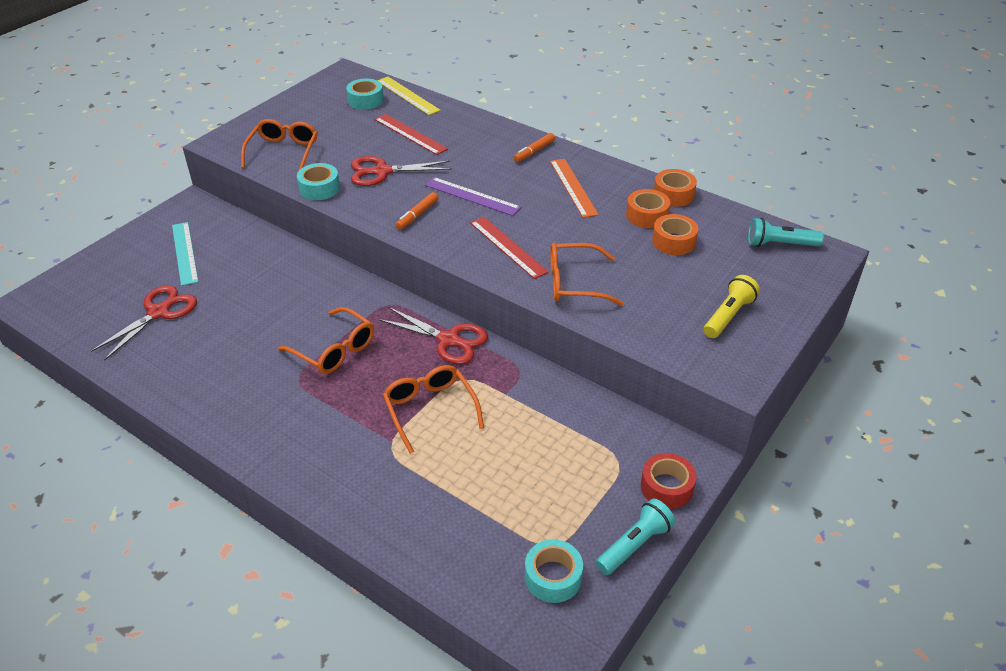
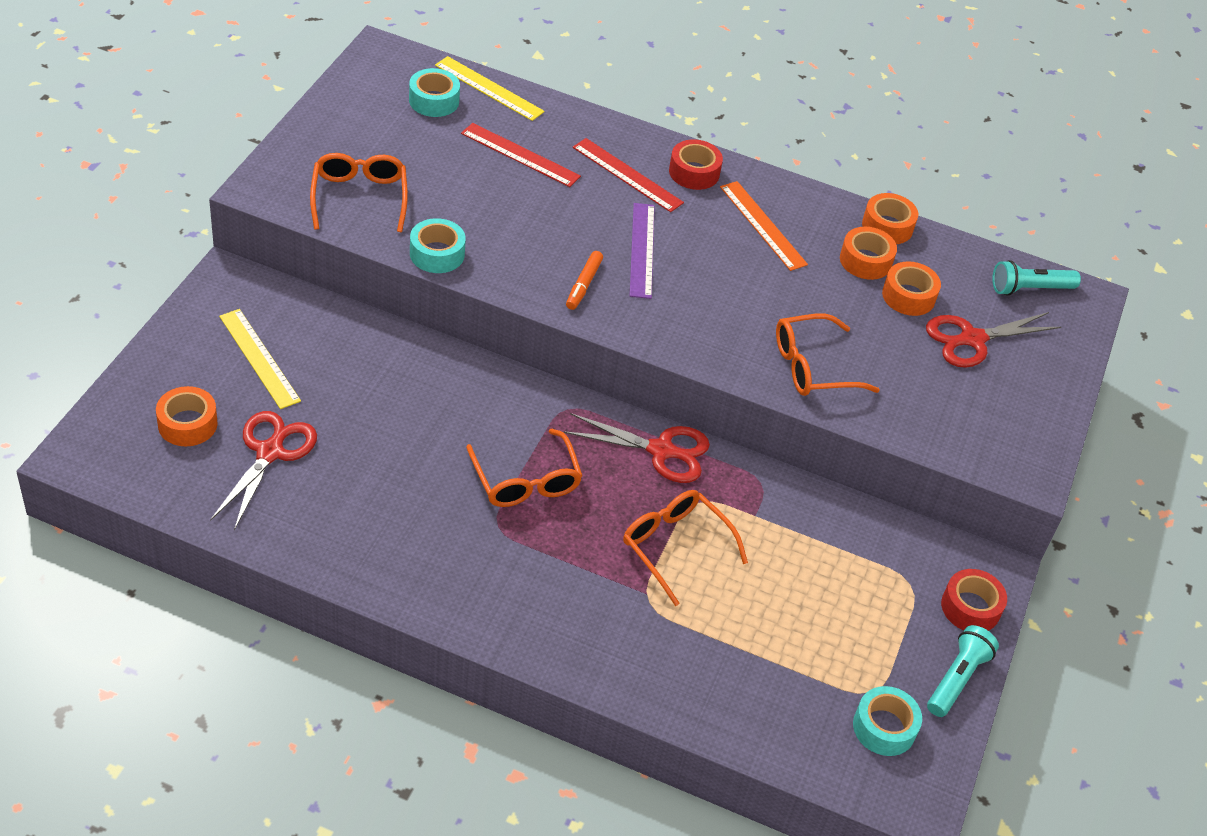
camera: 20 degrees left, 5 degrees up
turquoise ruler [172,222,198,286] -> yellow ruler [219,309,301,409]
orange glasses [278,307,374,374] -> orange glasses turned 45 degrees clockwise [466,429,583,507]
red scissors [351,156,452,186] -> red scissors moved to [926,312,1061,368]
purple ruler [425,177,522,216] -> purple ruler turned 75 degrees clockwise [630,203,655,299]
red ruler [470,217,549,279] -> red ruler moved to [573,138,684,212]
orange marker [514,133,555,162] -> red tape [669,139,723,190]
yellow flashlight [704,275,760,338] -> none
none -> orange tape [156,386,218,446]

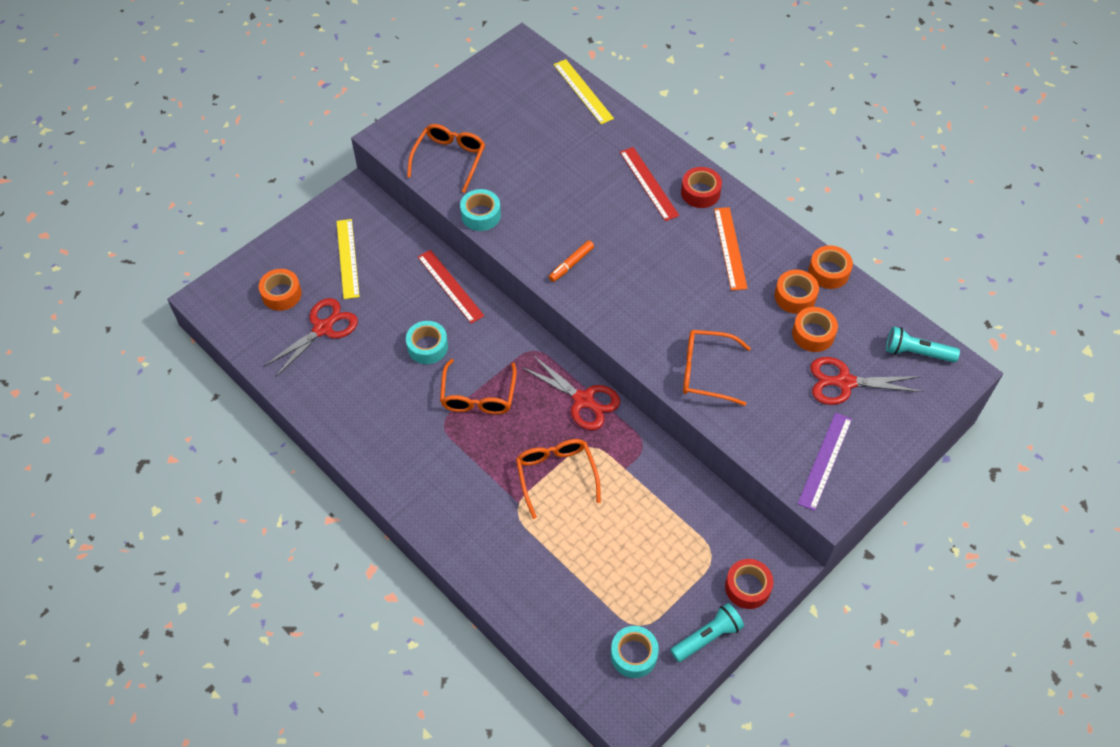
camera: 30 degrees right, 10 degrees up
turquoise tape [409,68,460,117] -> turquoise tape moved to [406,321,448,364]
red ruler [461,123,581,187] -> red ruler moved to [418,250,484,324]
purple ruler [630,203,655,299] -> purple ruler moved to [797,412,852,511]

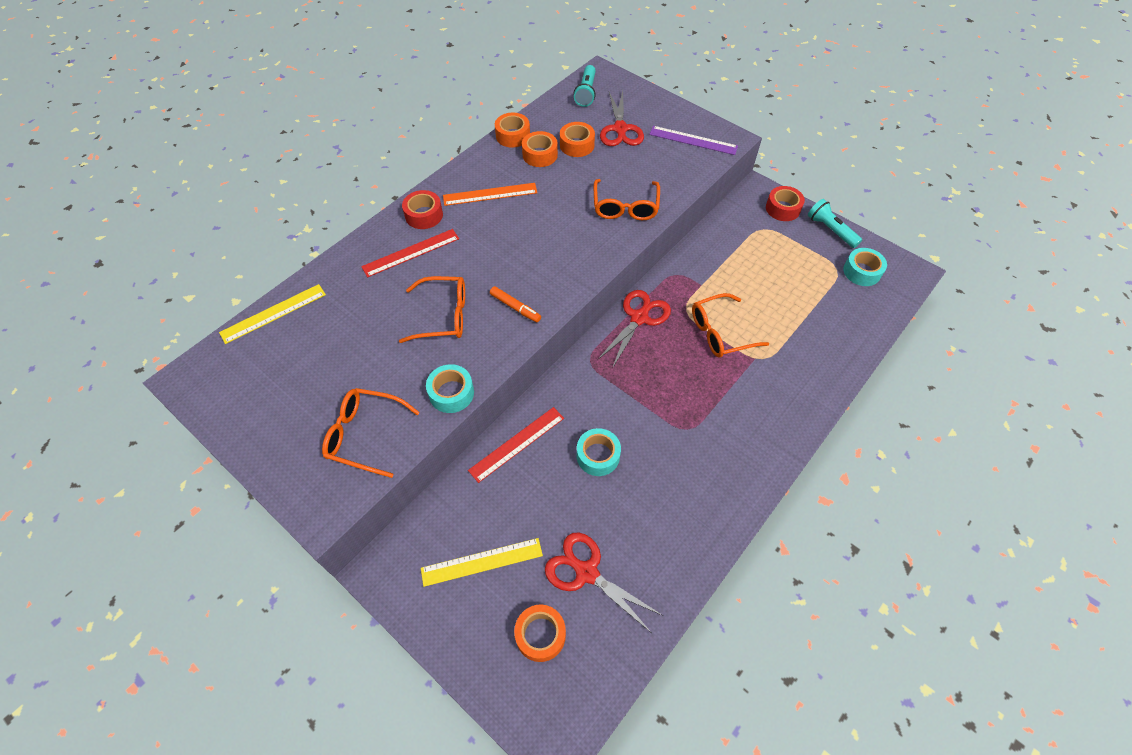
camera: 95 degrees left, 0 degrees up
orange glasses [440,359,517,414] -> orange glasses moved to [399,276,465,343]

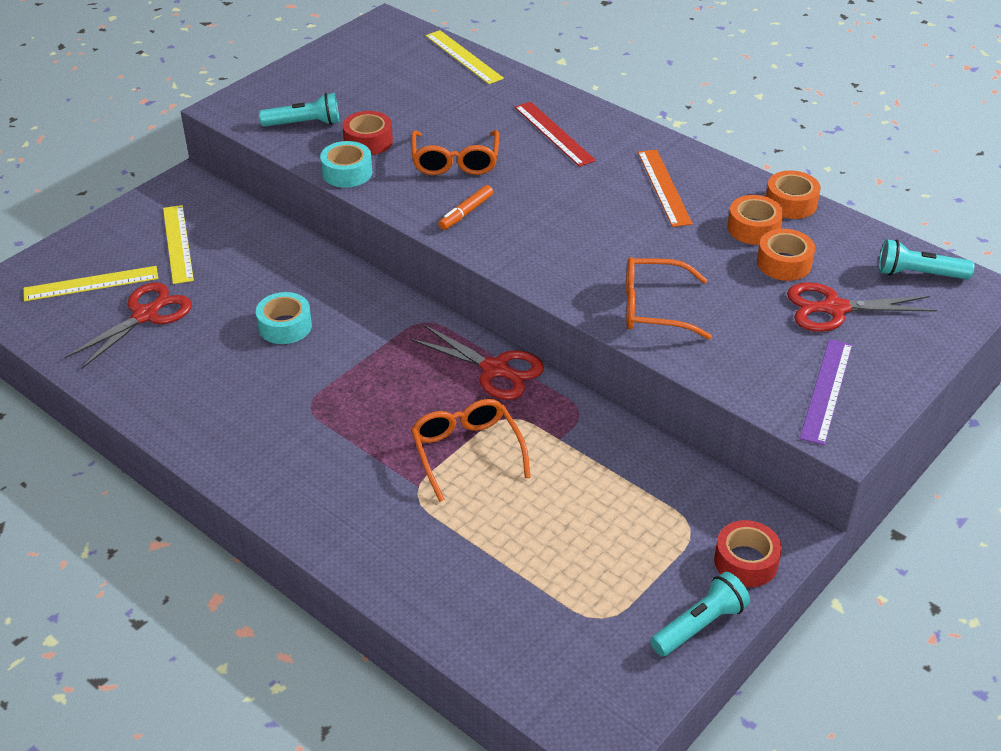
camera: 90 degrees right, 15 degrees down
orange glasses [322,388,420,478] -> turquoise flashlight [259,93,339,127]
red tape [402,190,443,229] -> red tape moved to [342,111,393,155]
red ruler [468,407,564,483] -> none
orange tape [514,604,566,662] -> yellow ruler [23,266,158,301]
turquoise tape [843,248,887,286] -> none

